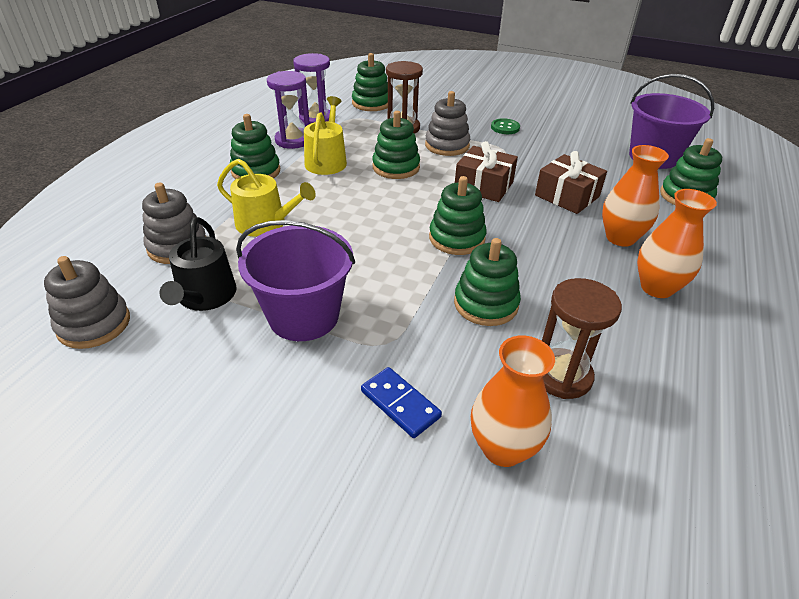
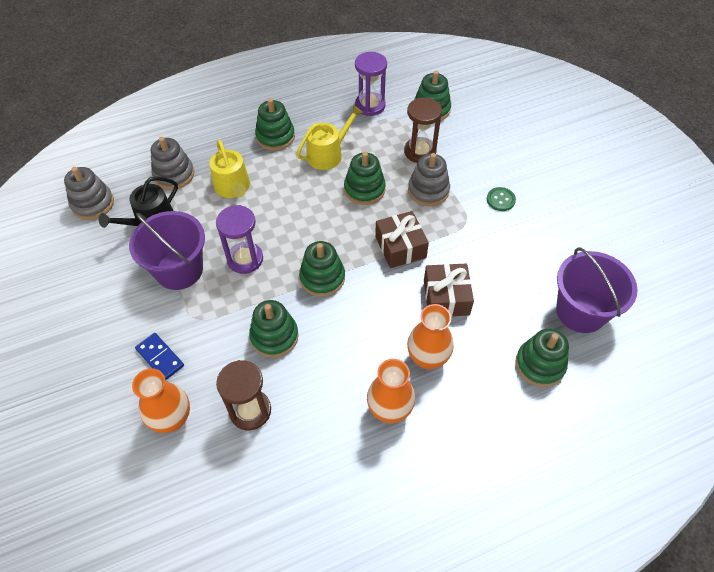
camera: 45 degrees right, 15 degrees up
purple hourglass [267,71,310,149] -> purple hourglass moved to [216,205,263,274]
blue domino [361,367,442,438] -> blue domino turned 45 degrees counterclockwise [135,333,184,381]

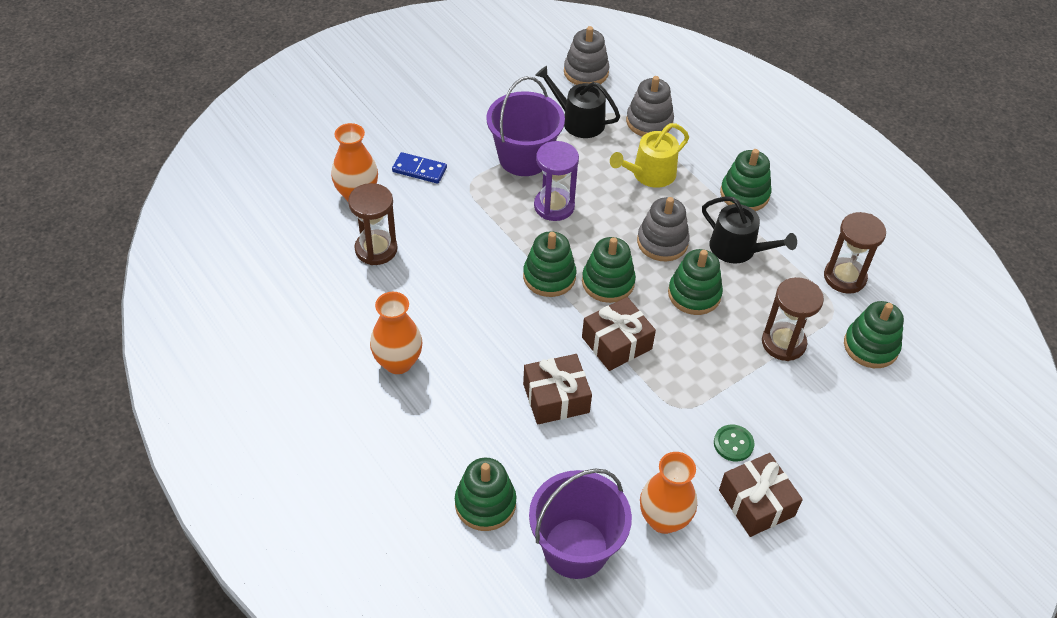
camera: 75 degrees right, 5 degrees down
blue domino [135,333,184,381] -> blue domino turned 75 degrees clockwise [392,152,447,184]
green stacking toy [249,300,299,358] -> green stacking toy moved to [582,237,636,303]
yellow watering can [296,105,363,170] -> black watering can [702,196,797,264]
purple hourglass [355,52,387,116] -> brown hourglass [824,212,886,294]
orange vase [407,304,454,370] -> orange vase moved to [640,452,697,534]
grey stacking toy [408,153,450,206] -> grey stacking toy moved to [637,197,690,261]
none -> brown gift [719,453,803,537]

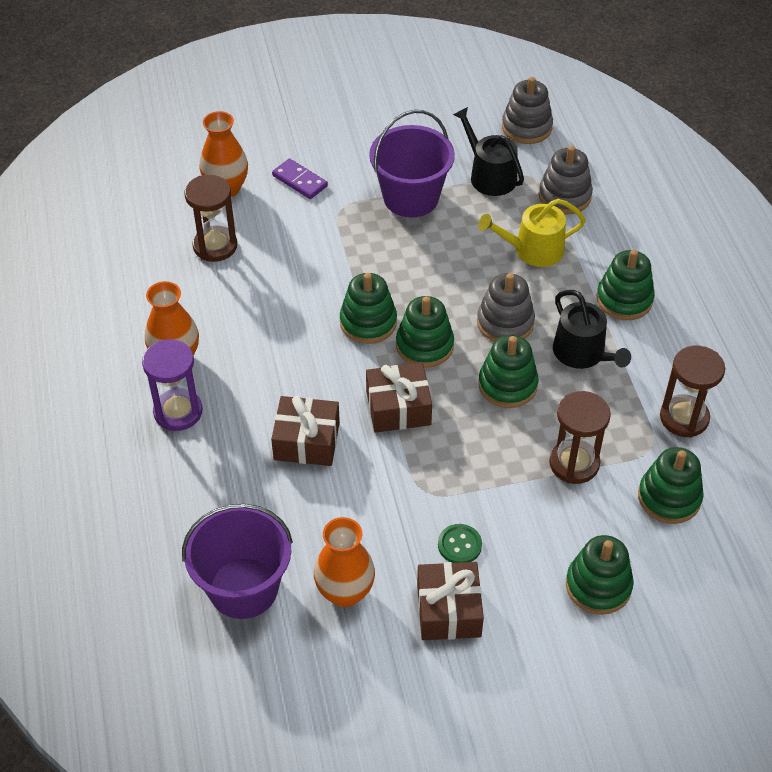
camera: 25 degrees right, 0 degrees up
blue domino [392,152,447,184] -> purple domino [272,158,328,199]
green stacking toy [455,458,516,531] -> green stacking toy moved to [566,535,634,615]
purple hourglass [534,141,579,221] -> purple hourglass moved to [142,339,202,431]

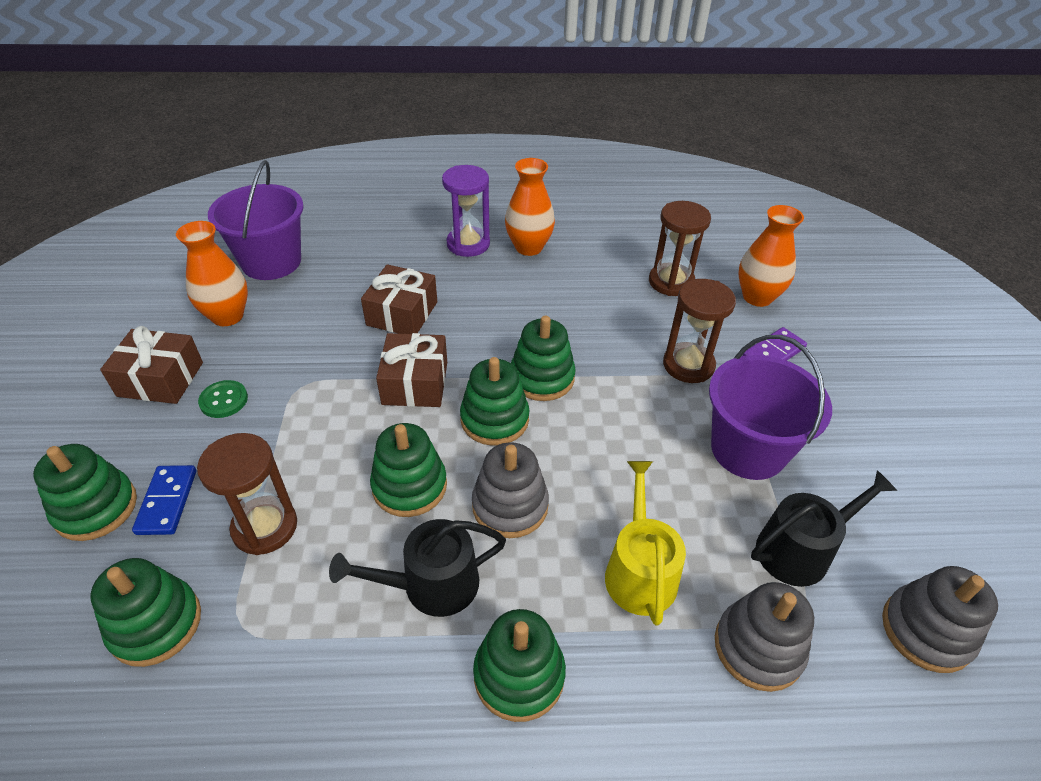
camera: 100 degrees right, 5 degrees down
brown hourglass [660,346,725,438] -> brown hourglass moved to [663,279,736,383]
none -> blue domino [132,465,196,535]

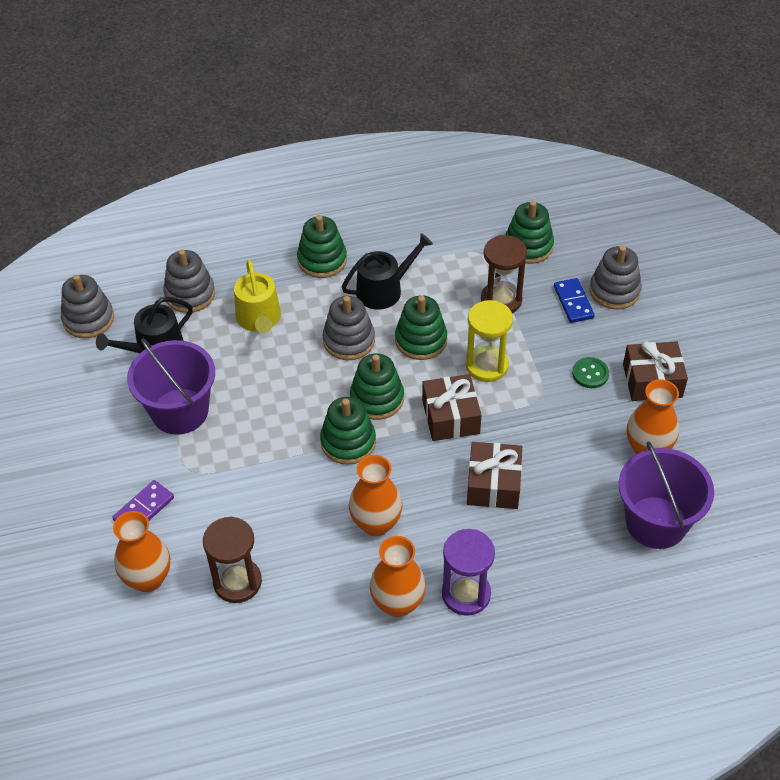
camera: 170 degrees right, 5 degrees up
green stacking toy [33,444,137,541] -> grey stacking toy [590,246,642,310]
brown hourglass [663,279,736,383] -> none
none -> orange vase [349,455,402,536]
none -> yellow hourglass [465,300,513,382]

